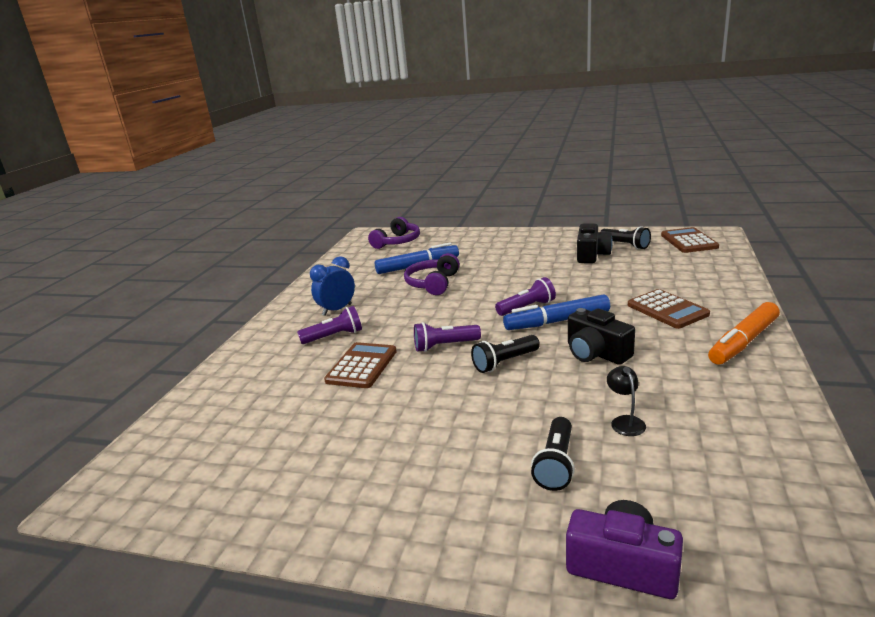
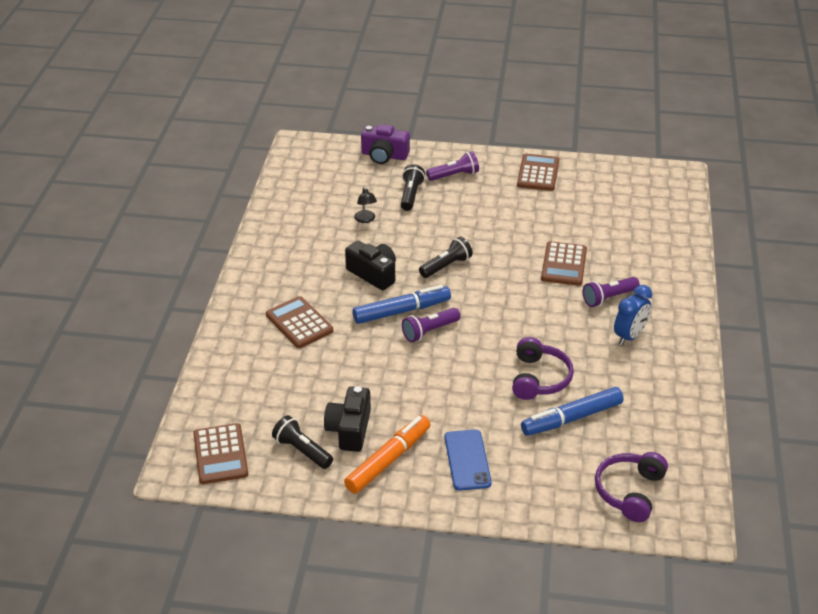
camera: 170 degrees right, 15 degrees up
purple flashlight [414,322,481,352] -> purple flashlight moved to [426,151,479,181]
orange marker [708,302,780,365] -> orange marker moved to [344,415,431,494]
none -> blue phone [445,429,492,491]
none -> brown calculator [517,154,559,191]

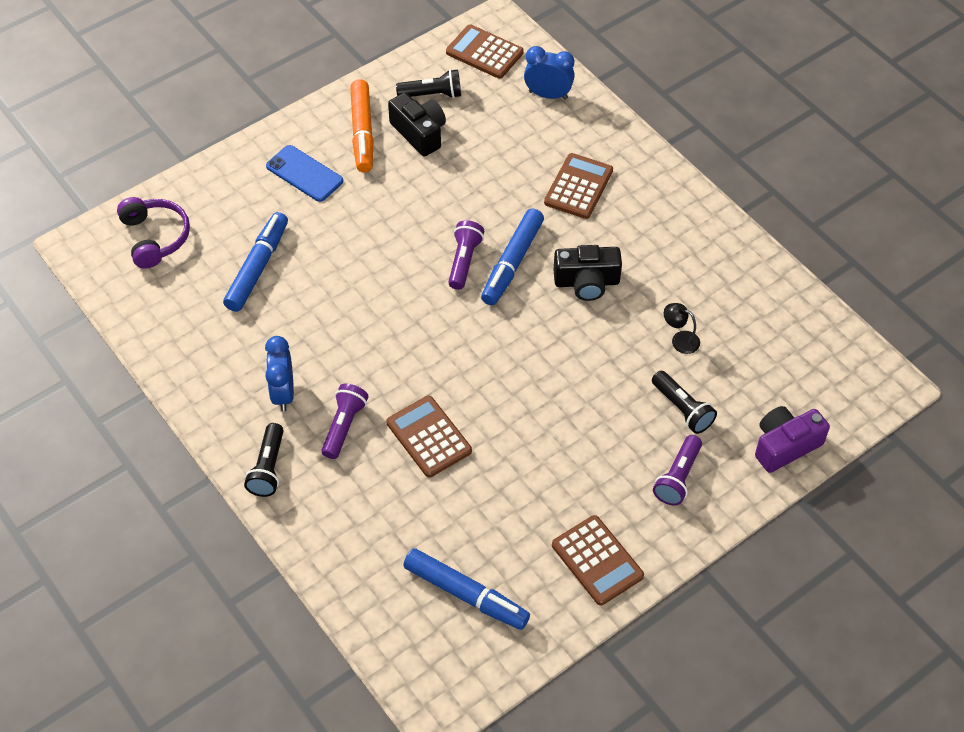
camera: 135 degrees right, 15 degrees up
brown calculator [266,296,333,348] -> brown calculator turned 75 degrees counterclockwise [544,153,613,219]
black flashlight [419,237,473,278] -> black flashlight moved to [244,423,284,497]
purple headphones [512,337,574,400] -> none
none -> blue marker [403,548,530,630]
none -> blue clock [524,46,575,99]

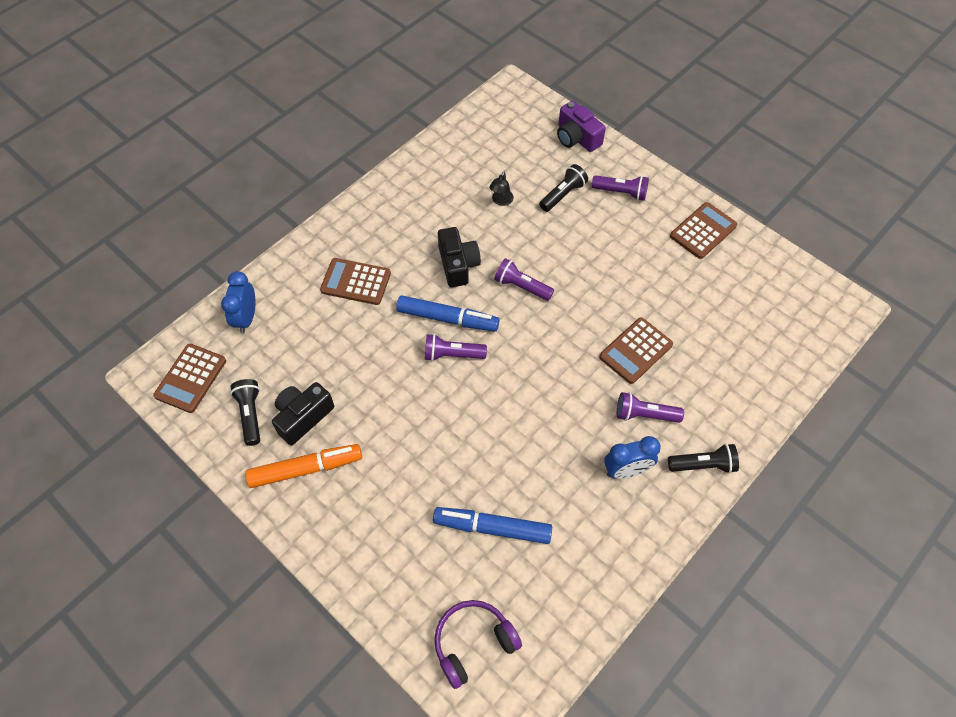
camera: 100 degrees left, 5 degrees up
blue phone [266,145,343,202] -> none
blue marker [403,548,530,630] -> none
none -> purple flashlight [494,258,554,301]

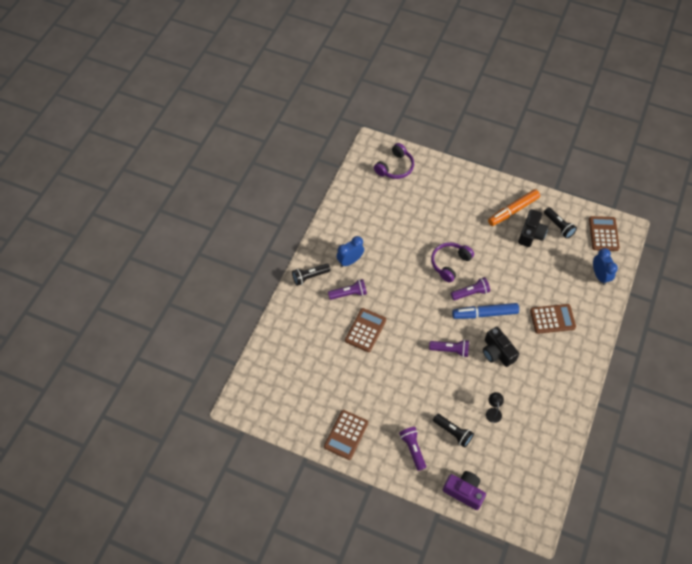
camera: 160 degrees right, 0 degrees up
blue marker [433,507,552,544] -> none
black flashlight [539,164,588,212] -> black flashlight turned 75 degrees counterclockwise [433,414,474,448]
purple flashlight [592,175,649,201] -> purple flashlight turned 75 degrees clockwise [399,427,426,471]
none -> purple headphones [431,242,474,283]

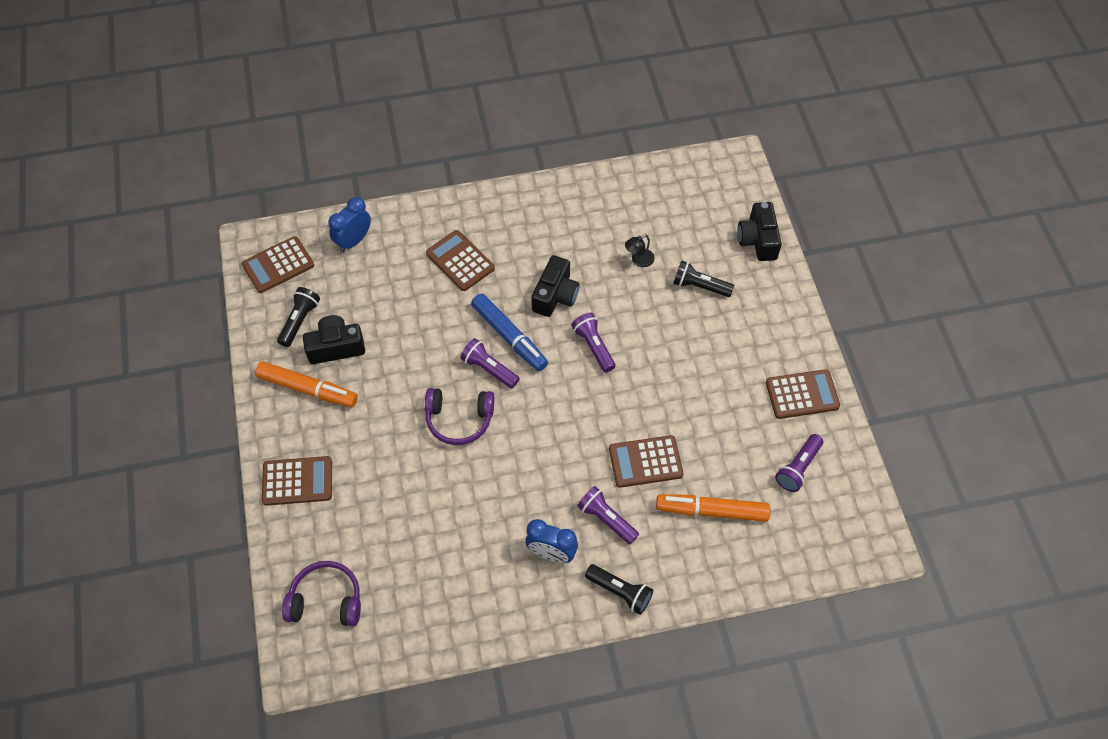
camera: 125 degrees left, 0 degrees up
purple flashlight [399,427,426,471] -> purple flashlight moved to [775,434,823,492]
black flashlight [433,414,474,448] -> black flashlight turned 75 degrees counterclockwise [673,261,734,297]
purple camera [443,471,486,510] -> black camera [738,202,782,261]
none -> brown calculator [262,456,332,506]
none -> orange marker [656,494,770,522]

